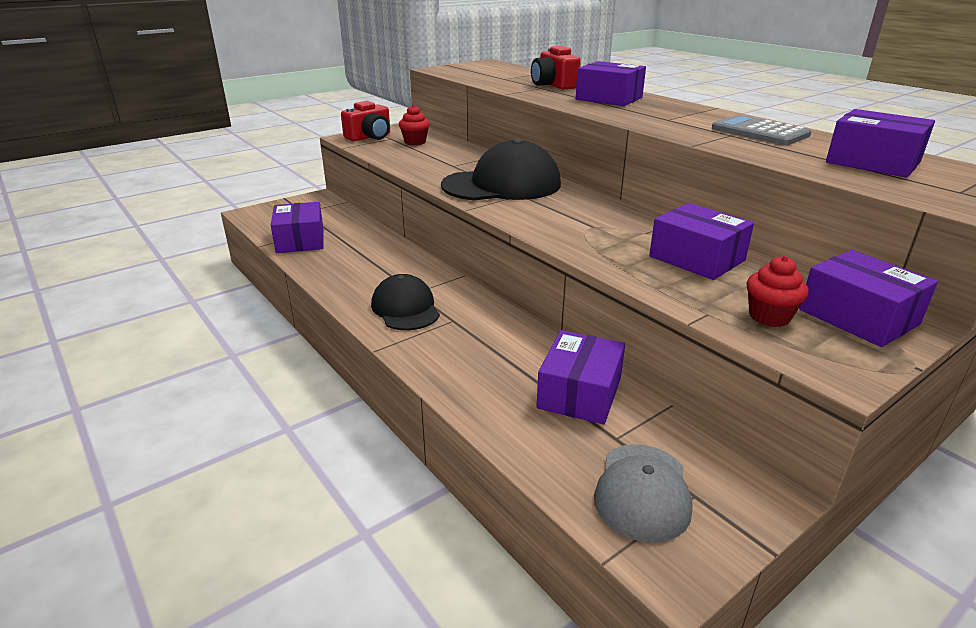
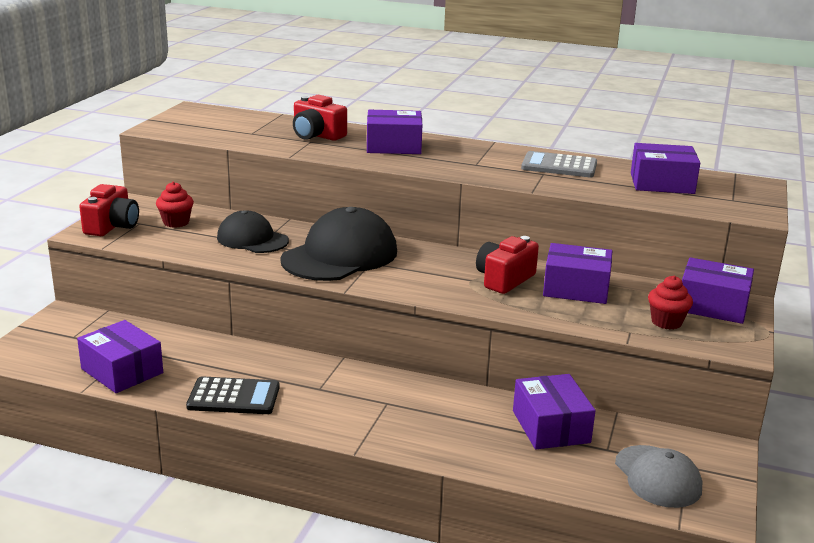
camera: 35 degrees left, 5 degrees down
black cap [371,274,440,330] -> black cap moved to [217,210,289,253]
none -> black calculator [186,376,280,414]
none -> red camera [476,236,539,294]

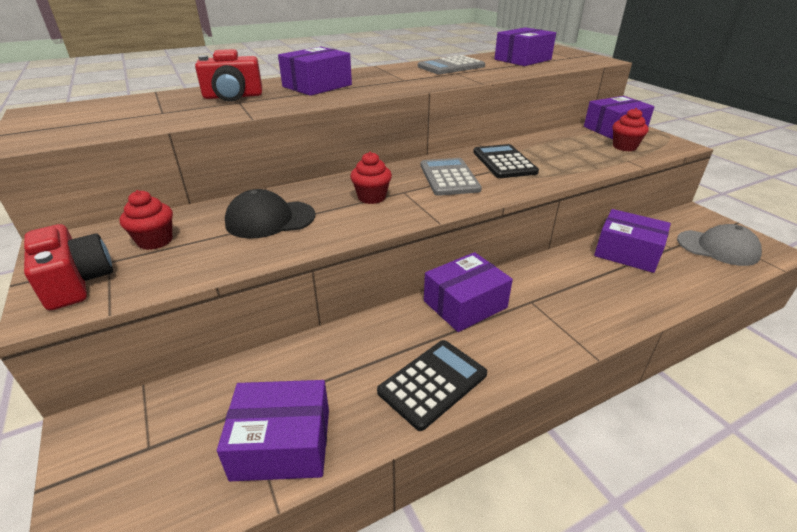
camera: 45 degrees left, 10 degrees up
black cap [280,207,397,281] -> red cupcake [350,152,392,204]
red camera [476,236,539,294] -> black calculator [473,144,539,178]
purple box [543,243,612,304] -> purple box moved to [424,252,513,332]
none -> grey calculator [421,158,482,196]

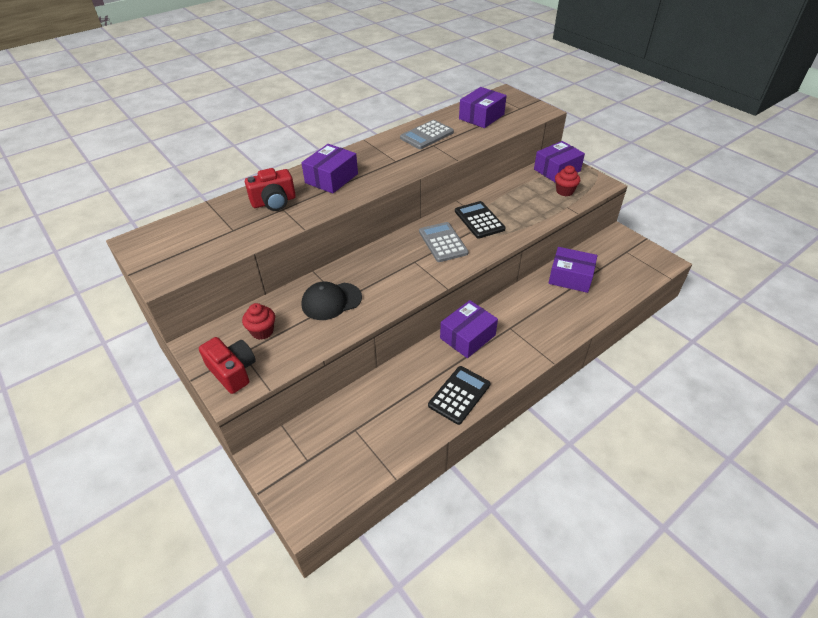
camera: 10 degrees left, 10 degrees up
purple box [217,380,329,481] -> none
red cupcake [350,152,392,204] -> none
grey cap [677,224,762,266] -> none

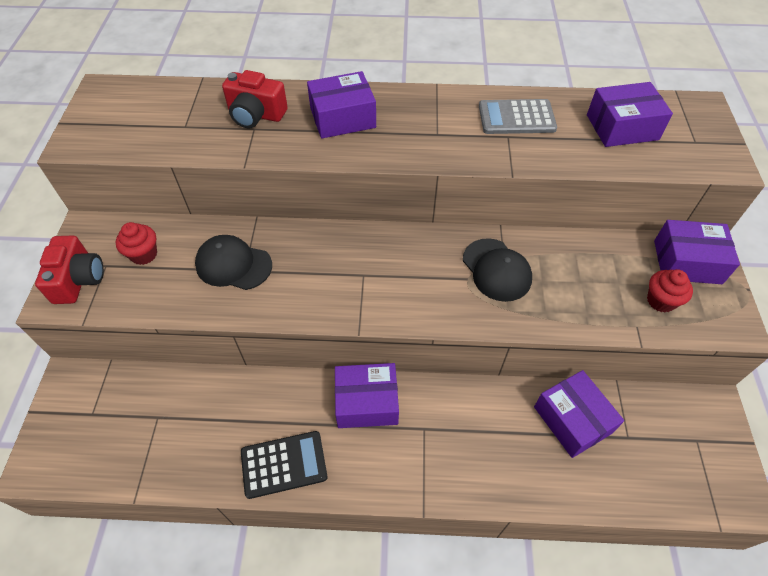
camera: 40 degrees right, 10 degrees up
grey calculator [419,222,469,262] -> none
black calculator [455,201,506,239] -> black cap [463,238,532,302]

